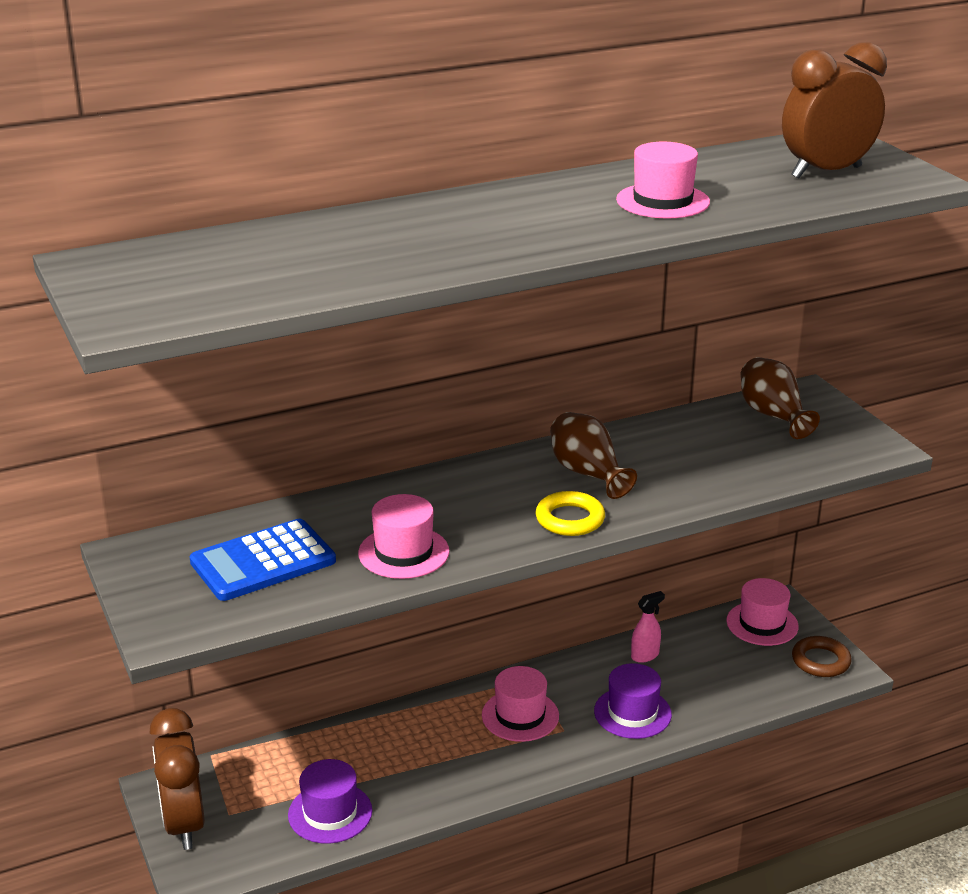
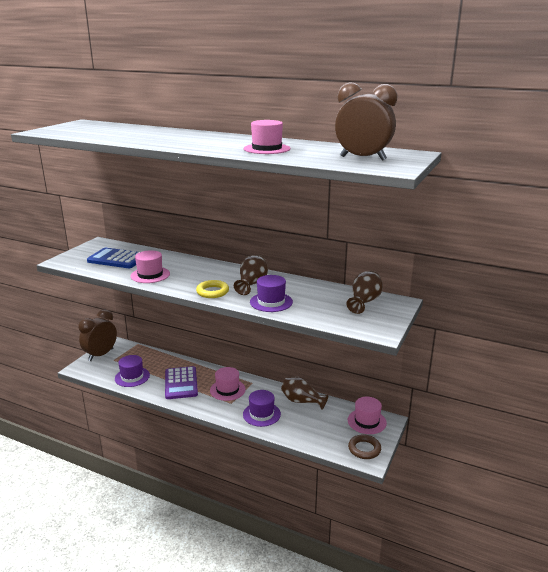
camera: 50 degrees right, 5 degrees down
pink spray bottle [631,591,665,663] -> brown vase [281,377,328,409]
none -> purple calculator [165,366,198,399]
none -> purple hat [250,275,293,312]

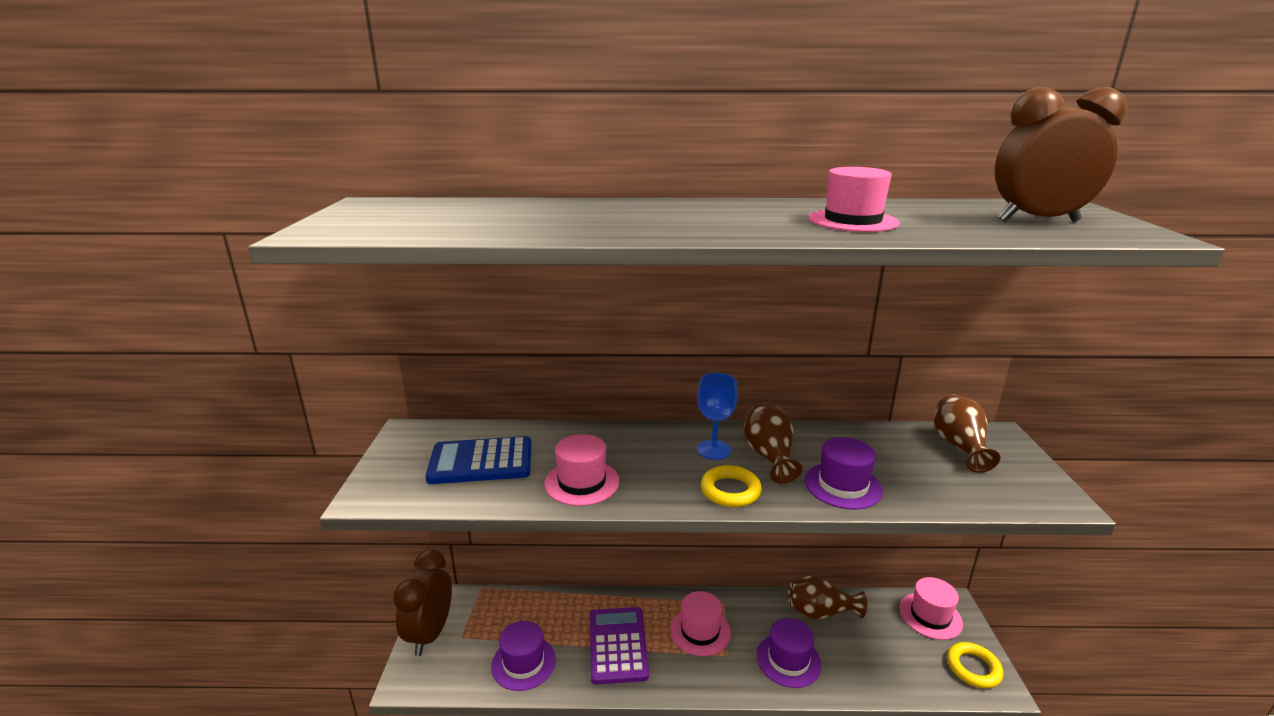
camera: 25 degrees left, 0 degrees up
purple calculator [165,366,198,399] -> purple calculator turned 150 degrees counterclockwise [590,607,649,684]
brown ring [348,434,381,459] -> yellow ring [947,642,1003,688]
none -> blue goblet [697,373,738,460]

